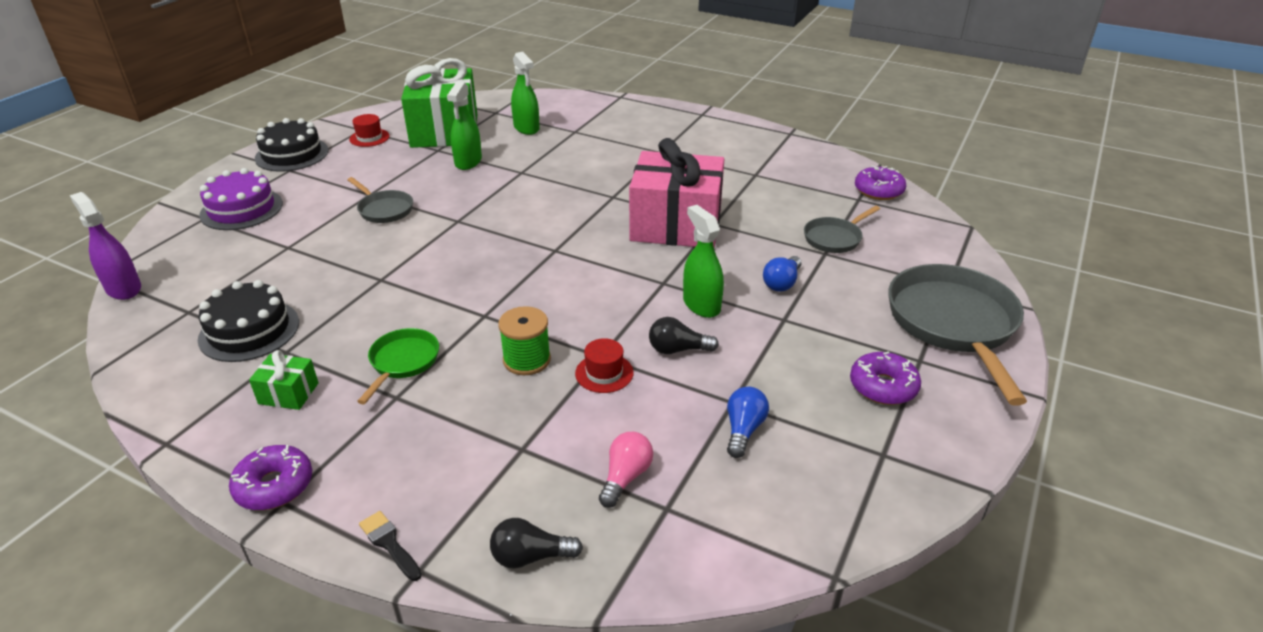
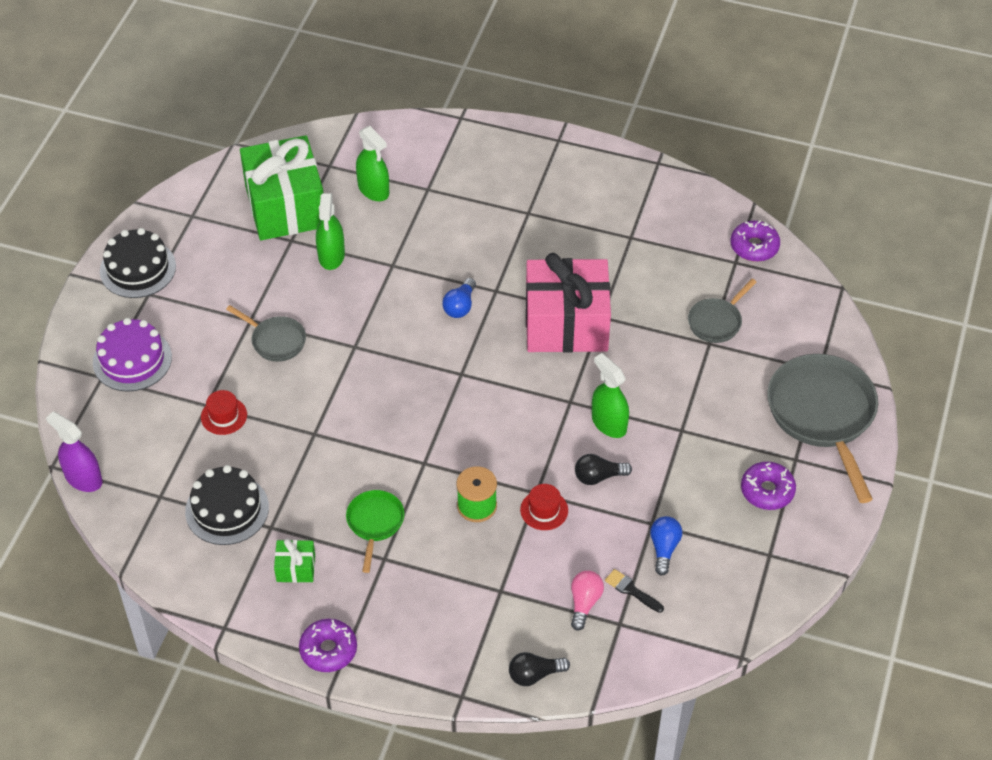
camera: 10 degrees left, 15 degrees up
red hat [349,114,390,147] -> red hat moved to [201,390,247,435]
black brush [359,511,422,581] -> black brush moved to [605,569,664,613]
blue light bulb [763,256,802,291] -> blue light bulb moved to [442,278,476,318]

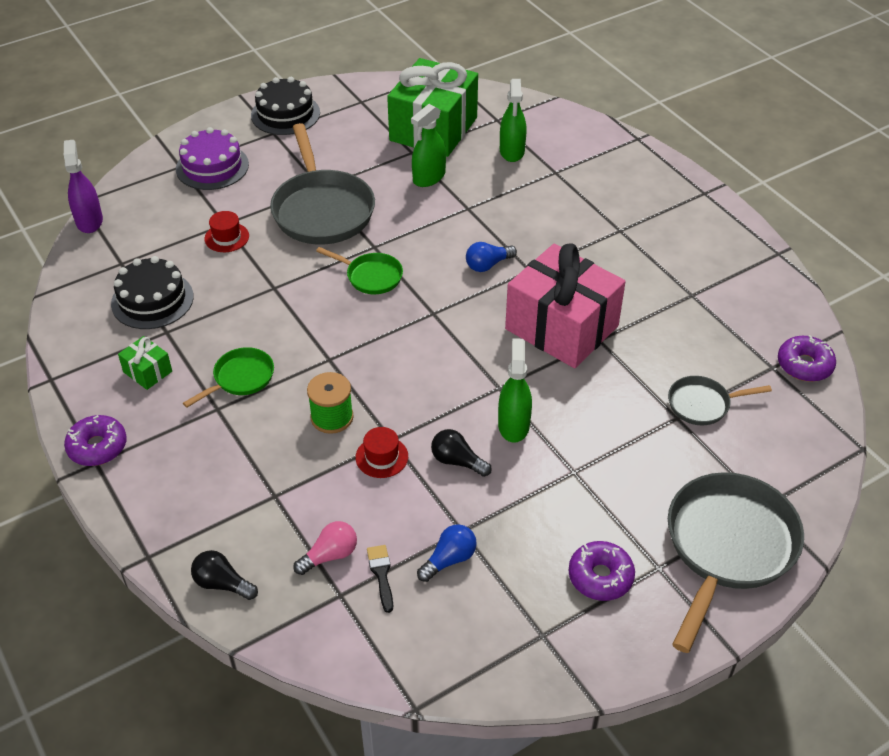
camera: 40 degrees right, 5 degrees down
grey pan [226,305,306,362] -> grey pan [270,123,375,245], size x1.97
none -> green pan [316,247,403,294]

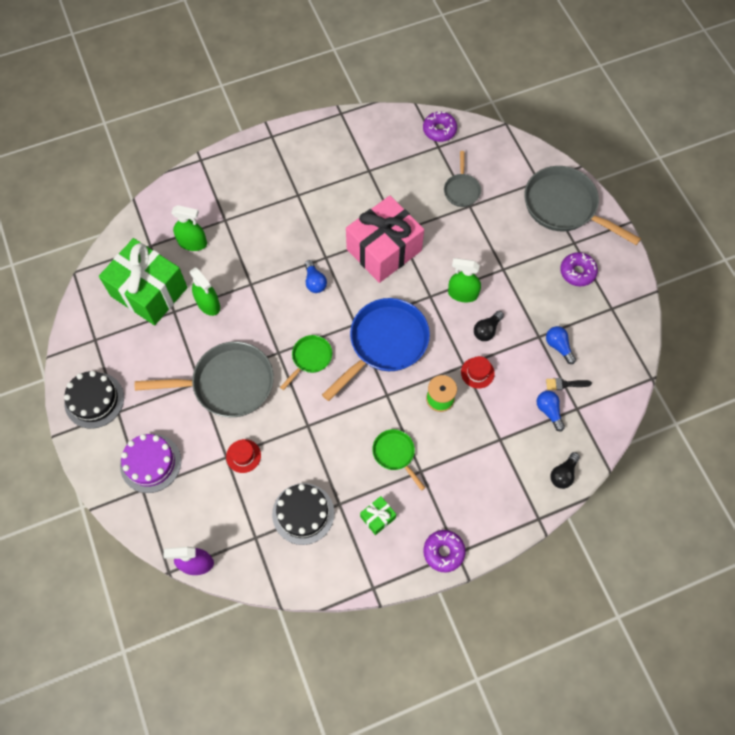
camera: 80 degrees left, 20 degrees up
pink light bulb [293,521,357,575] -> blue light bulb [537,391,565,431]
none -> blue pan [322,298,430,401]

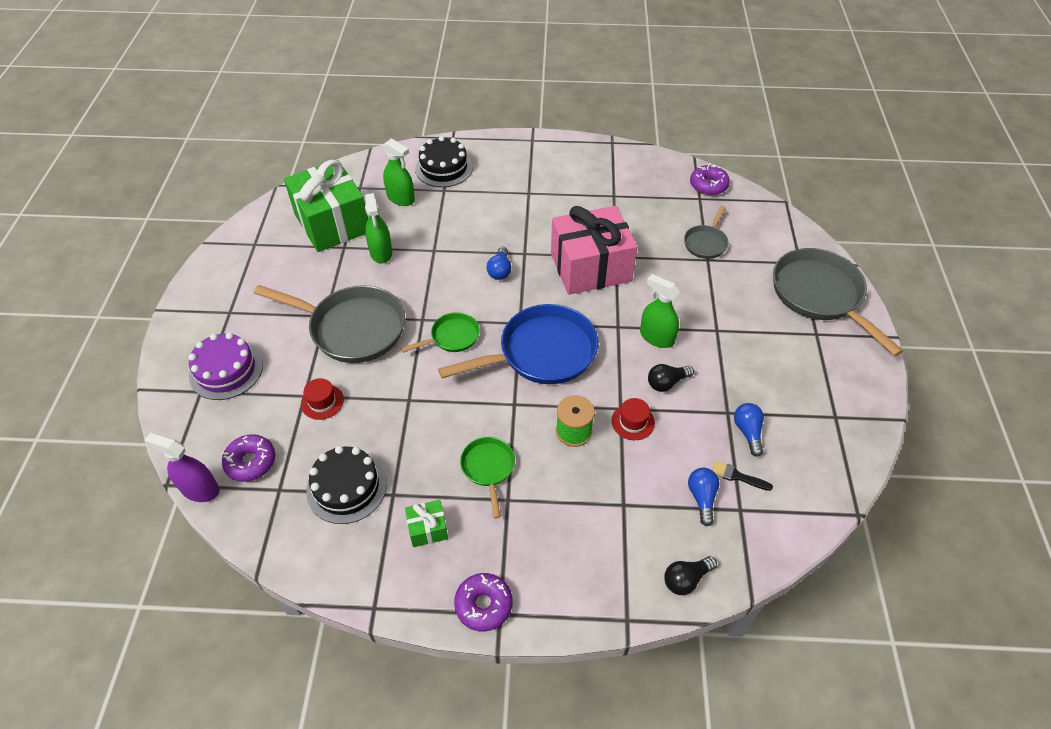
camera: 25 degrees right, 15 degrees down
black cake [64,371,124,429] -> black cake moved to [415,136,473,187]
purple donut [560,252,598,286] -> purple donut moved to [222,434,275,482]

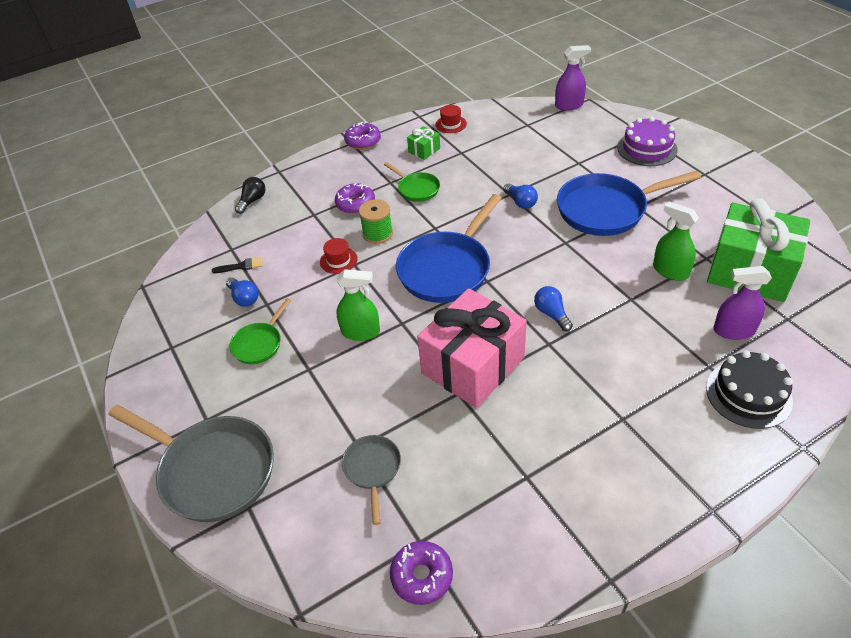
camera: 150 degrees right, 5 degrees down
purple donut [222,434,275,482] -> purple donut moved to [335,183,375,214]
grey pan [254,285,405,363] -> blue pan [557,171,701,236]
red hat [301,378,344,420] -> red hat moved to [435,105,467,133]
black cake [306,446,387,524] -> none
green spray bottle [383,138,415,206] -> purple spray bottle [713,266,772,340]
green pan [401,312,480,353] -> green pan moved to [229,298,291,364]
black light bulb [648,364,694,392] -> none
blue light bulb [688,468,720,526] -> blue light bulb moved to [503,183,538,209]

